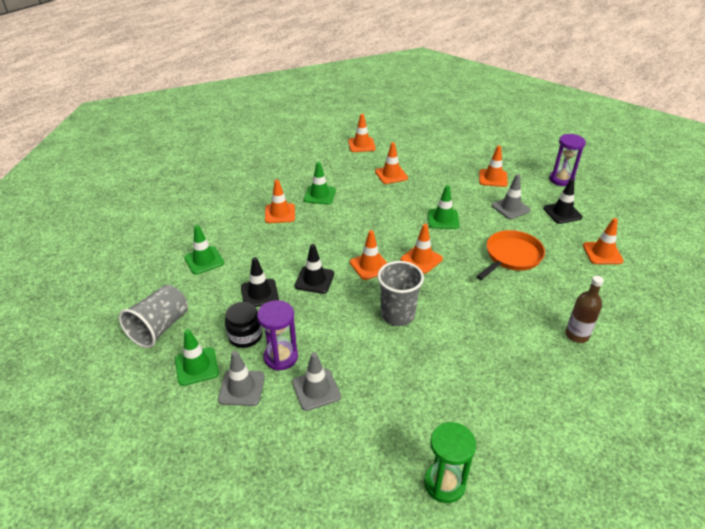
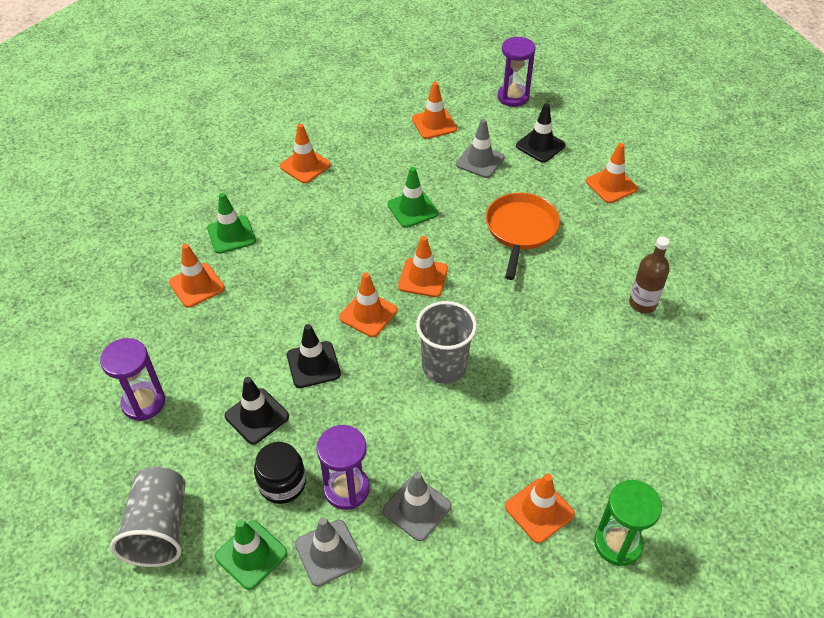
camera: 30 degrees left, 10 degrees up
green traffic cone [184,225,224,275] -> purple hourglass [100,338,165,421]
orange traffic cone [348,114,376,152] -> orange traffic cone moved to [505,474,575,543]

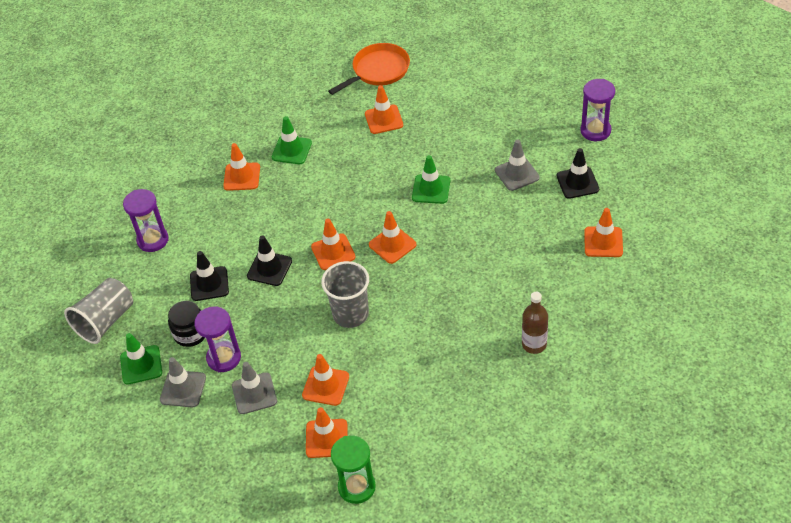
camera: 40 degrees right, 0 degrees up
orange traffic cone [412,82,457,139] -> orange traffic cone moved to [302,354,349,406]
orange pan [486,193,560,280] -> orange pan moved to [328,43,410,95]

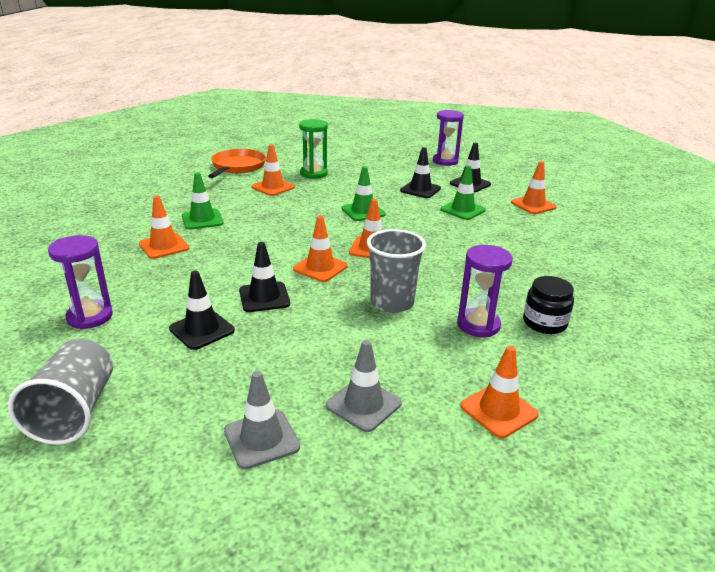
camera: 40 degrees left, 20 degrees down
green traffic cone [120,333,162,385] -> green traffic cone moved to [441,165,486,220]
black jar [168,301,205,347] -> black jar moved to [523,276,574,334]
purple hourglass [194,306,241,372] -> purple hourglass moved to [457,245,513,337]
orange traffic cone [302,354,349,406] -> none
green hourglass [331,435,376,504] -> green hourglass moved to [299,119,328,179]
grey traffic cone [495,140,540,191] -> black traffic cone [400,147,441,198]
brown bottle [522,292,548,354] -> none

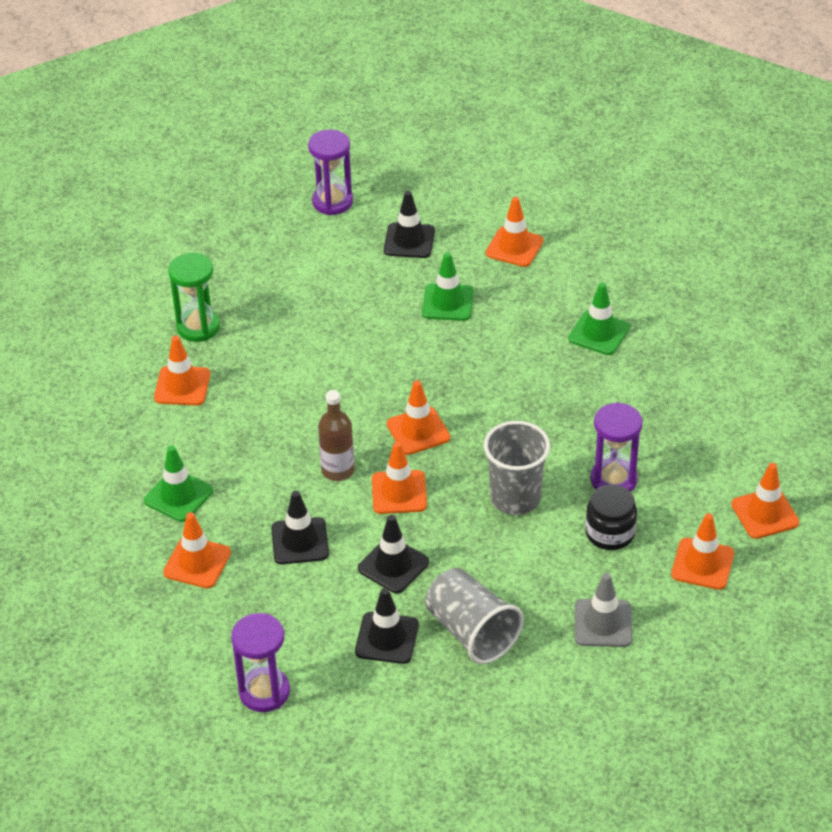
camera: 35 degrees left, 15 degrees up
grey cup [8,339,113,445] -> grey cup moved to [425,568,523,664]
orange pan [208,149,266,178] -> none
grey traffic cone [224,371,300,469] -> none
green traffic cone [341,166,386,221] -> green traffic cone moved to [569,282,630,355]
black traffic cone [400,147,441,198] -> black traffic cone moved to [271,491,329,564]
black jar [523,276,574,334] -> black jar moved to [585,484,637,550]
none -> brown bottle [318,390,354,481]
none -> orange traffic cone [731,463,799,539]

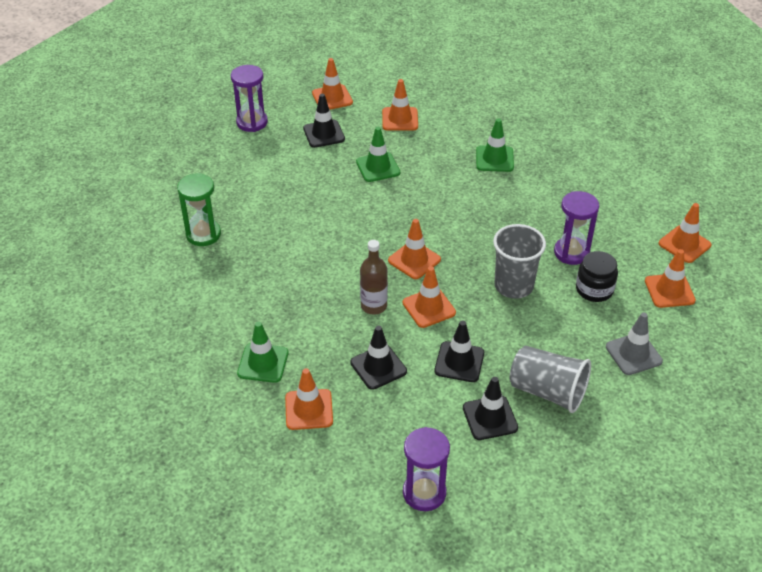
camera: 25 degrees left, 0 degrees up
orange traffic cone [154,336,210,406] -> orange traffic cone moved to [312,58,353,110]

